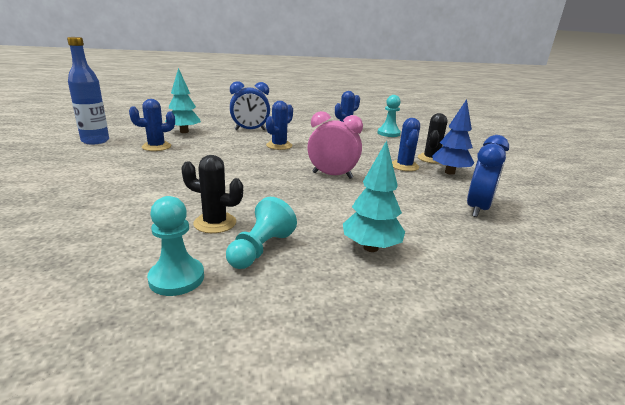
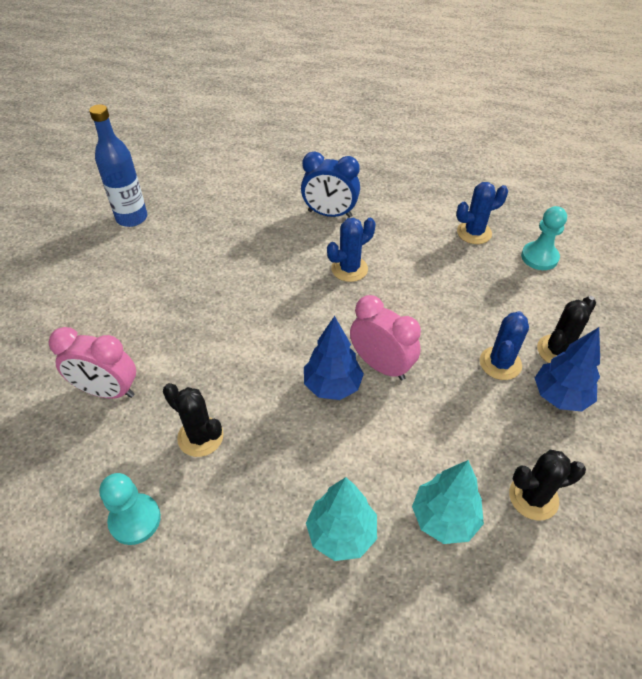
camera: 25 degrees right, 25 degrees up
blue cactus [129,99,175,151] -> none
turquoise tree [165,68,201,133] -> turquoise tree moved to [412,460,484,544]
turquoise pawn [226,197,297,269] -> none
blue clock [467,135,509,217] -> black cactus [509,450,586,521]
none -> pink clock [48,327,136,399]
none -> blue tree [304,316,364,400]

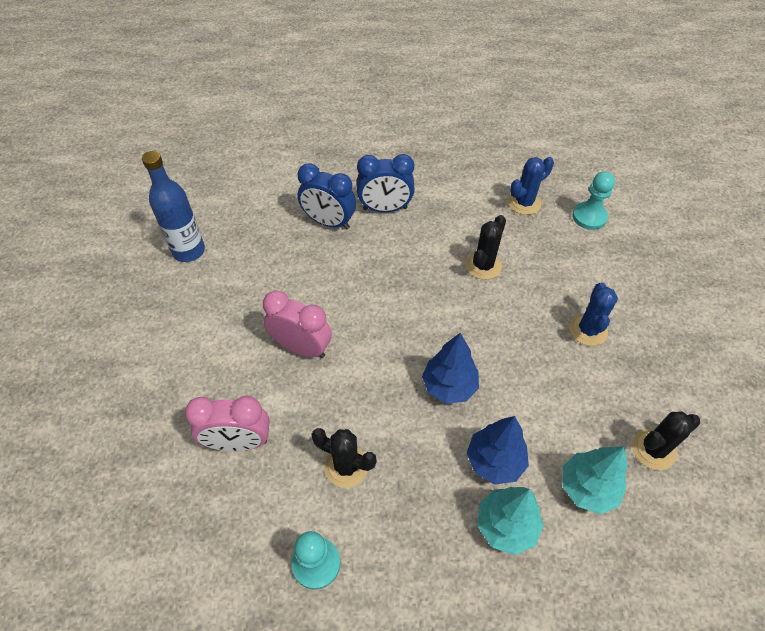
camera: 15 degrees left, 5 degrees up
blue cactus [327,218,375,282] -> none
pink clock [350,295,421,380] -> pink clock moved to [263,290,332,358]
blue tree [535,327,600,411] -> blue tree moved to [467,416,529,485]
black cactus [537,296,596,363] -> black cactus moved to [466,215,506,280]
none -> blue clock [297,163,356,229]

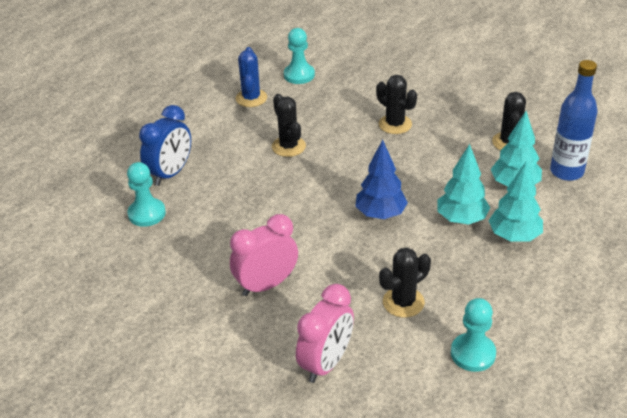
camera: 55 degrees left, 15 degrees down
blue bottle [142,151,205,262] -> blue bottle moved to [550,60,597,181]
blue clock [297,163,356,229] -> turquoise pawn [127,162,166,227]
blue tree [467,416,529,485] -> turquoise tree [437,144,490,225]
blue cactus [569,282,618,346] -> black cactus [376,75,417,134]

